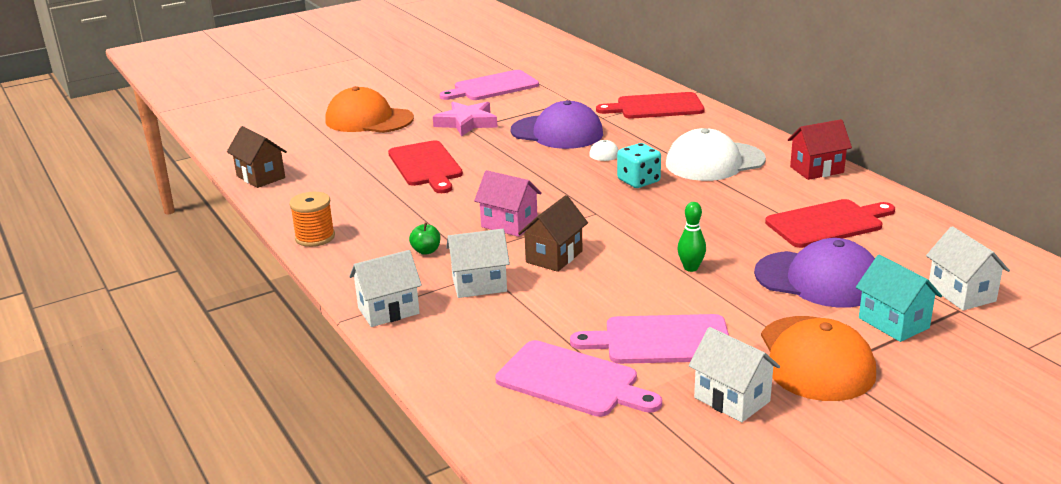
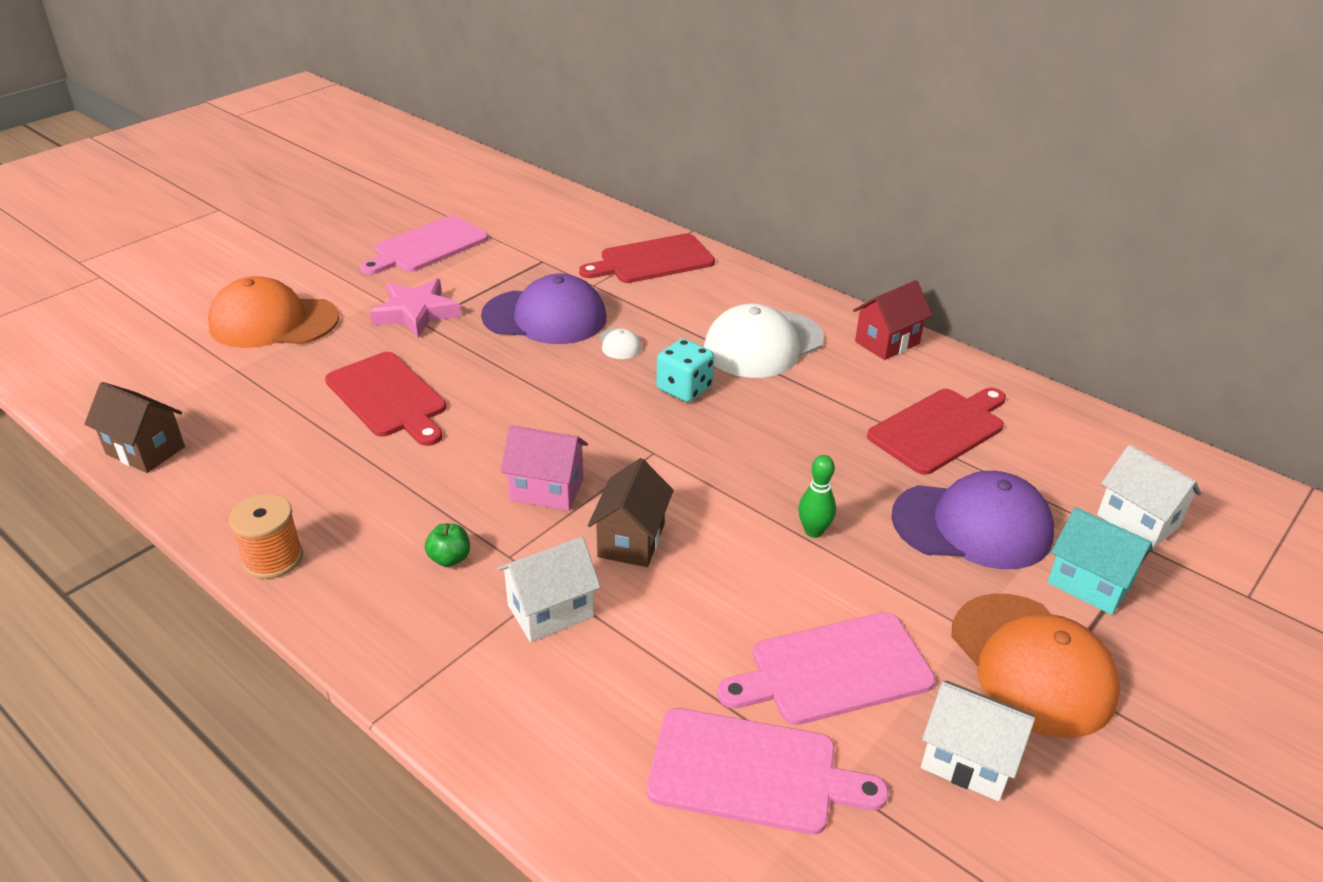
camera: 20 degrees left, 10 degrees up
white house [349,250,422,327] -> none

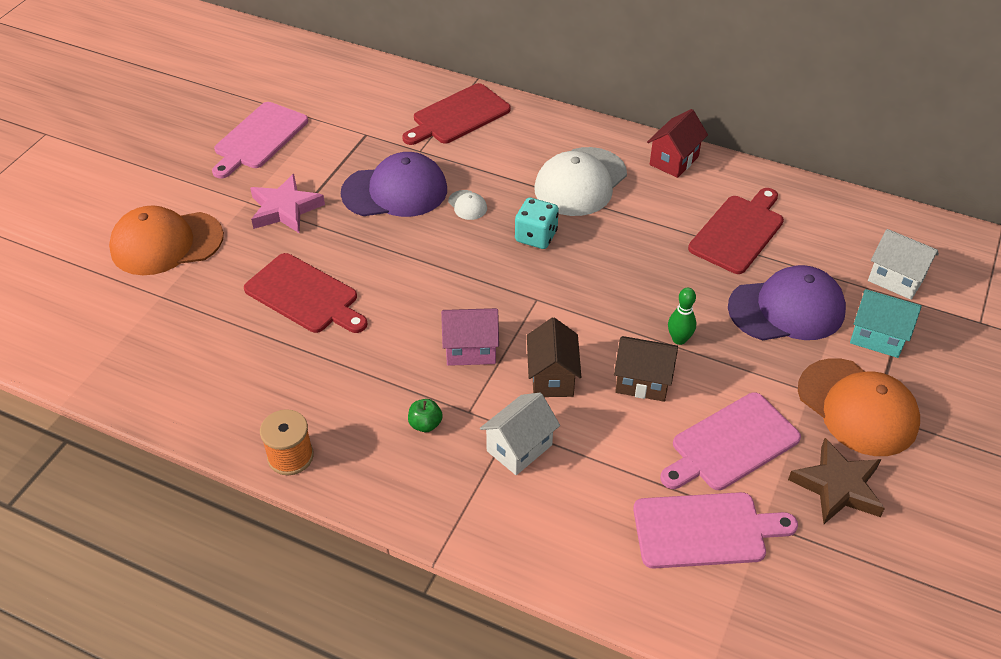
camera: 15 degrees left, 10 degrees up
brown house [85,382,185,473] -> brown house moved to [614,336,678,402]
white house [921,681,1035,801] -> brown star [788,438,885,524]

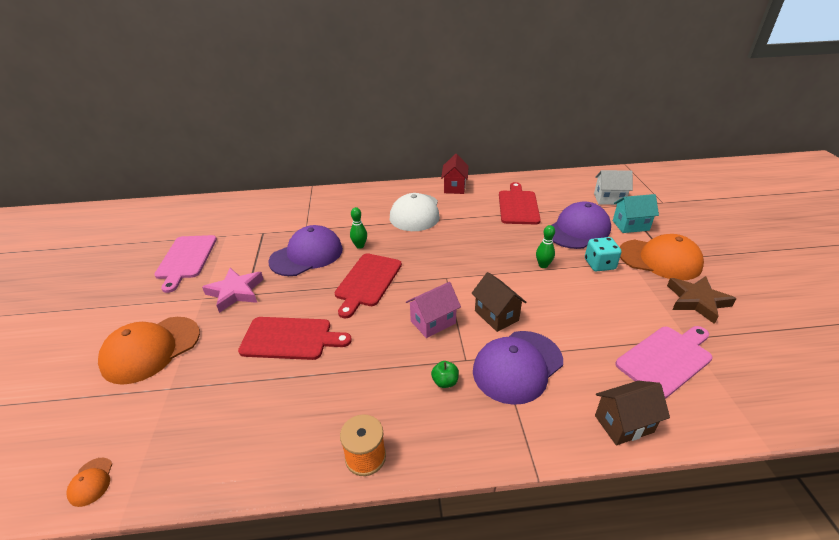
camera: 30 degrees left, 10 degrees down
red cutting board [402,83,511,145] -> red cutting board moved to [334,253,402,318]
white cap [448,190,487,220] -> green bowling pin [350,207,367,249]
white house [480,393,560,475] -> purple cap [473,331,563,405]
turquoise dice [515,198,559,249] -> turquoise dice moved to [585,237,622,271]
brown house [614,336,678,402] -> brown house moved to [595,381,670,445]
pink cutting board [660,393,801,490] -> none
none -> orange cap [67,458,112,507]

